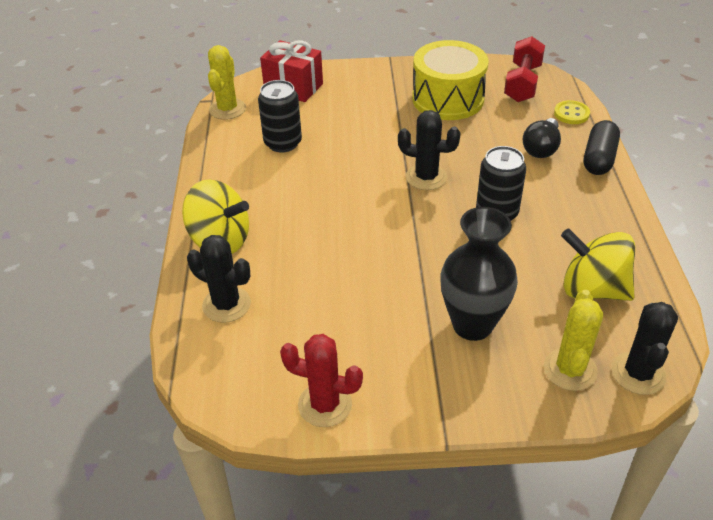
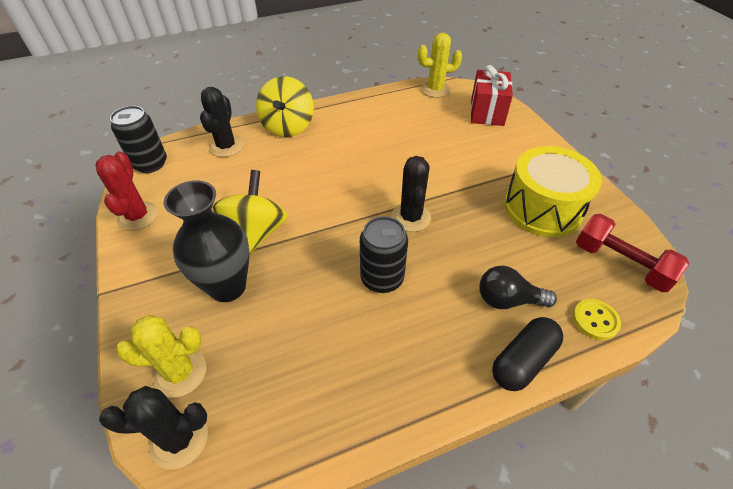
camera: 70 degrees right, 5 degrees up
black can [258,80,302,153] -> black can moved to [110,106,167,173]
red dumbbell [504,36,545,102] -> red dumbbell turned 45 degrees clockwise [576,214,689,292]
yellow spinning top [561,228,635,301] -> yellow spinning top moved to [212,170,288,254]
black capsule [584,120,620,175] -> black capsule turned 45 degrees counterclockwise [492,317,563,391]

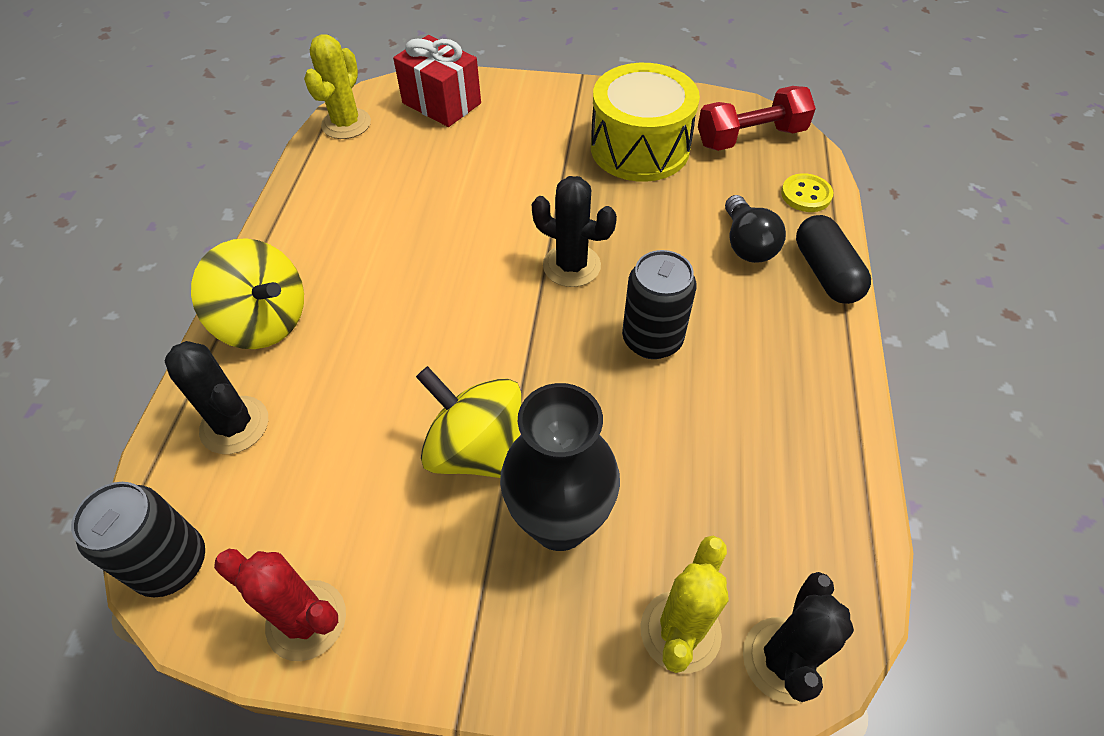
camera: 60 degrees left, 5 degrees up
black light bulb [479,266,557,309] -> black light bulb turned 45 degrees counterclockwise [725,195,786,263]

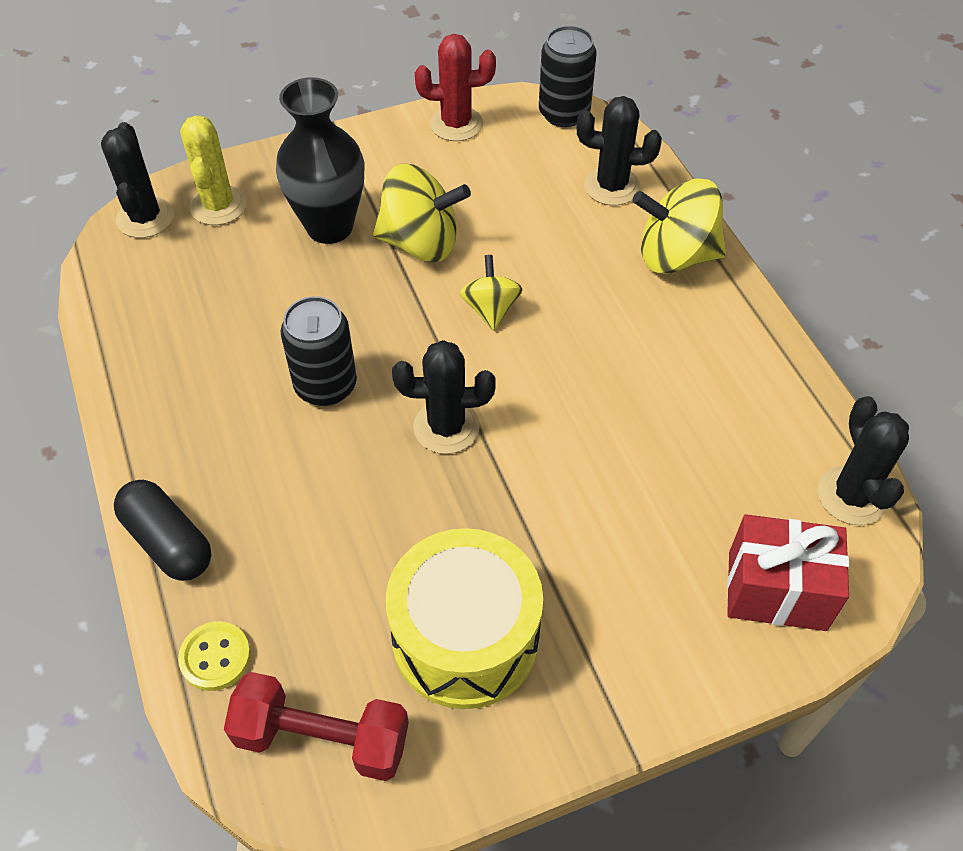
camera: 150 degrees right, 0 degrees up
yellow cactus [304,34,371,139] -> black cactus [818,396,909,525]
red dumbbell [698,86,816,151] -> red dumbbell turned 60 degrees clockwise [224,672,409,781]
black light bulb [725,195,786,263] -> none
none -> yellow spinning top [460,255,523,331]

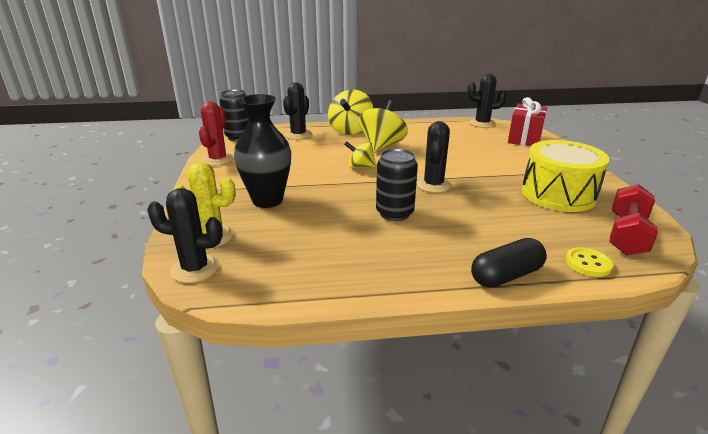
camera: 75 degrees left, 25 degrees down
yellow spinning top [373,164,471,262] -> yellow spinning top moved to [359,100,408,153]

